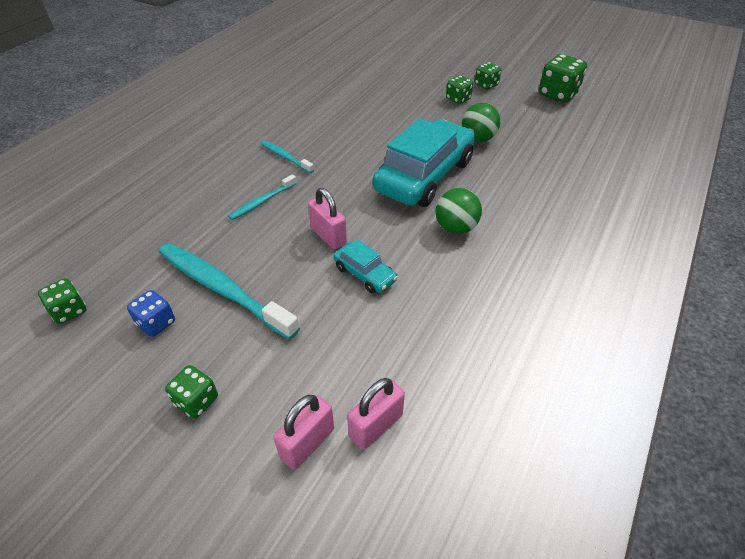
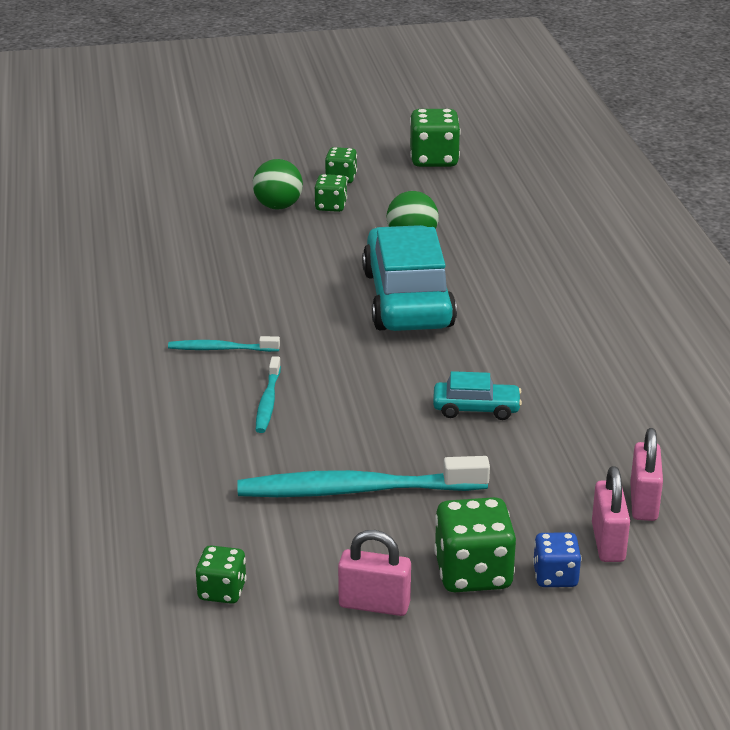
camera: 40 degrees left, 15 degrees down
blue dice [127,290,175,337] -> blue dice moved to [533,532,582,587]
green dice [165,365,218,419] -> green dice [434,497,516,592], size x1.69
pink padlock [308,188,347,250] -> pink padlock moved to [338,530,411,616]
green ball [436,188,482,234] -> green ball moved to [253,159,303,210]

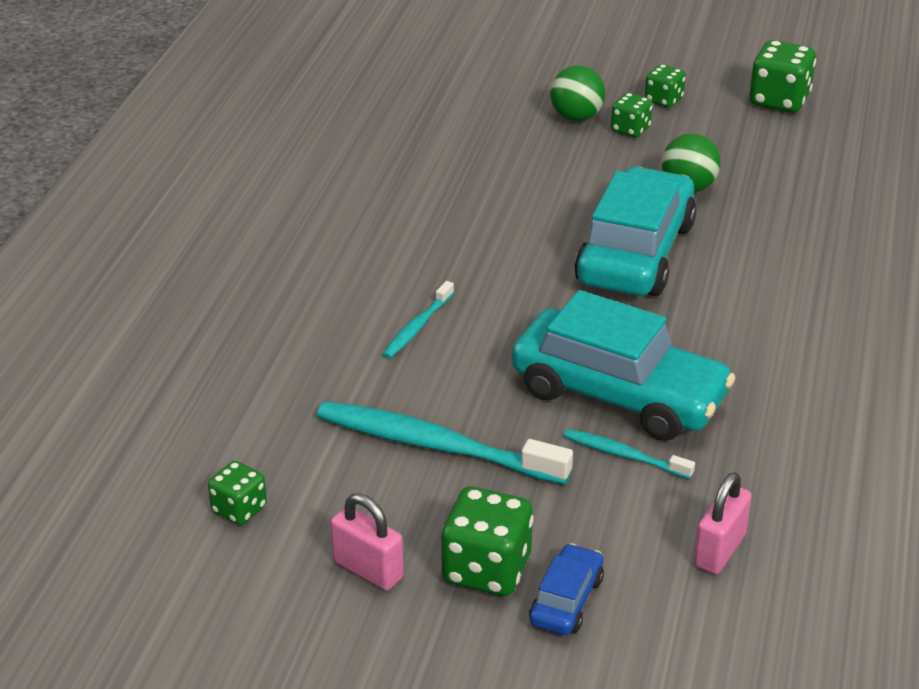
camera: 25 degrees right, 5 degrees up
turquoise toothbrush [168,336,280,352] -> turquoise toothbrush moved to [564,429,695,479]
turquoise car [433,371,522,420] -> turquoise car [512,290,735,441], size x2.21
blue dice [533,532,582,587] -> blue car [529,543,604,635]
pink padlock [592,466,630,562] -> none

